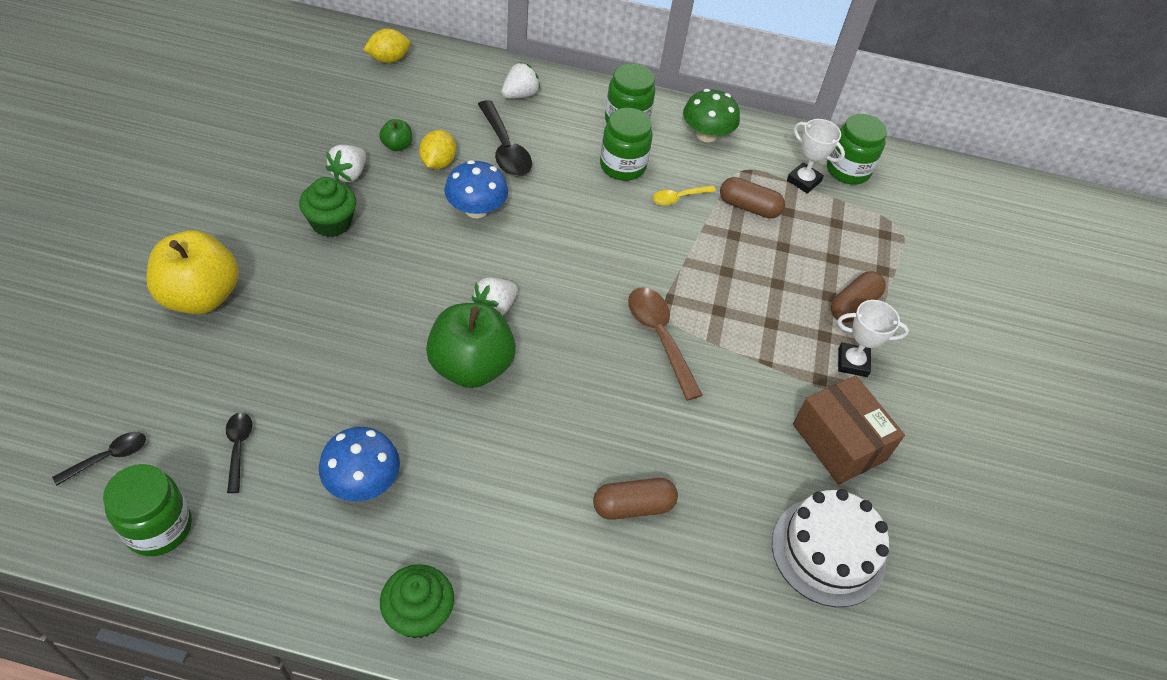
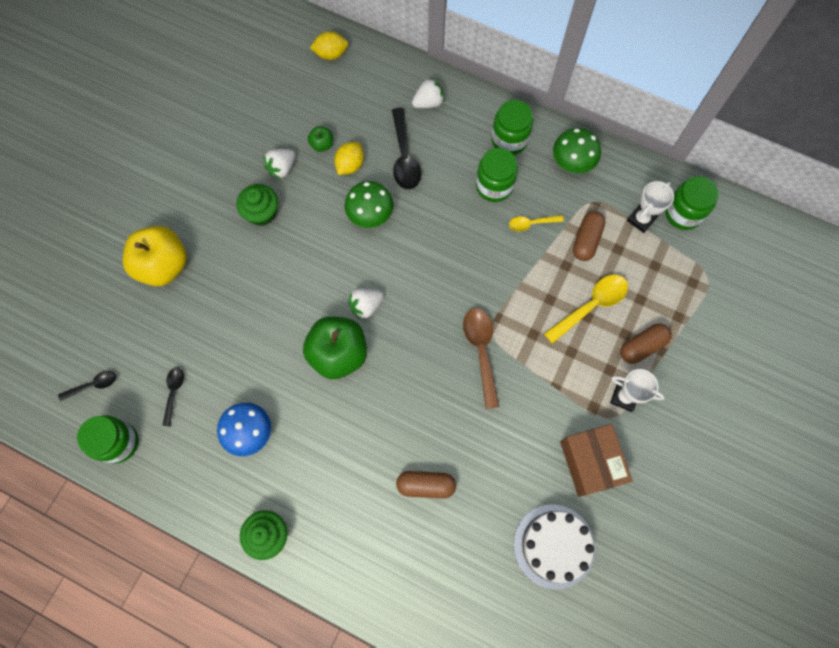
camera: 20 degrees right, 20 degrees up
blue mushroom [444,160,508,218] -> green mushroom [345,181,394,228]
brown capsule [720,177,785,219] -> brown capsule turned 75 degrees clockwise [573,211,606,261]
white trophy [787,119,845,194] -> white trophy turned 75 degrees clockwise [627,181,674,233]
none -> yellow spoon [544,275,628,344]

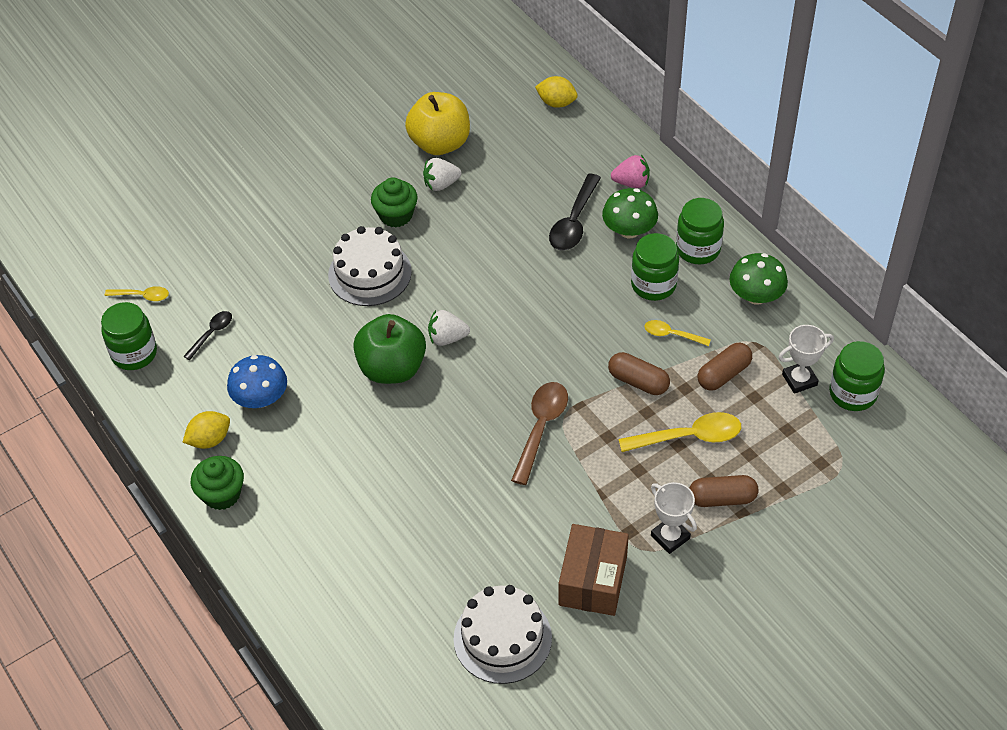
camera: 30 degrees right, 20 degrees down
black spoon [58,371,116,401] -> yellow spoon [105,286,169,301]
yellow apple [123,226,187,286] -> yellow apple moved to [405,92,470,155]
green apple [308,126,333,152] -> none
yellow lemon [334,142,364,175] -> yellow lemon moved to [182,411,230,449]
green mushroom [345,181,394,228] -> green mushroom moved to [602,188,658,238]
brown capsule [396,471,456,499] -> brown capsule moved to [608,352,670,395]
white strawberry [412,78,445,108] -> pink strawberry [611,155,650,188]
none -> white cake [328,226,412,306]

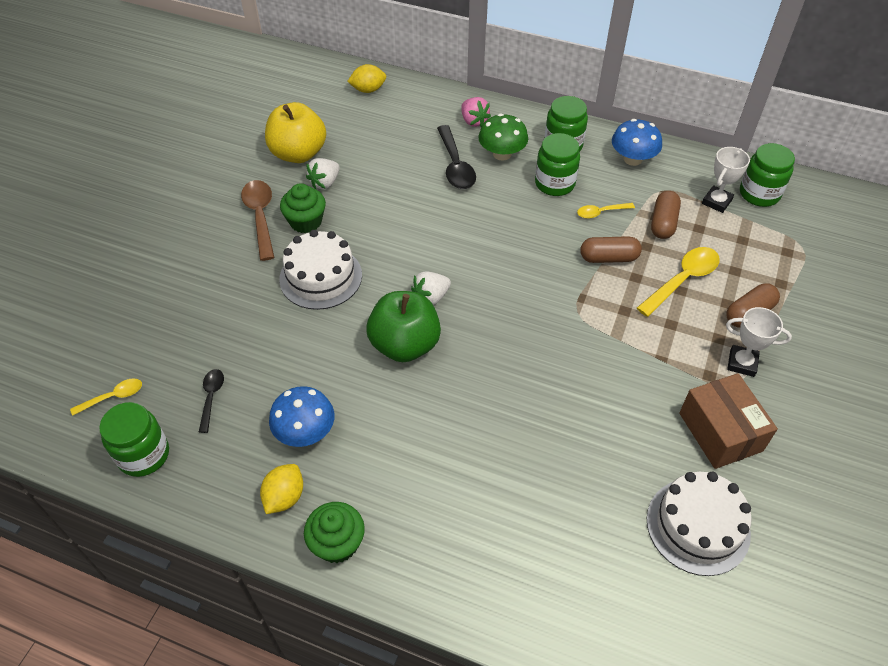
camera: 35 degrees left, 0 degrees up
brown spoon [511,382,568,485] -> brown spoon moved to [241,180,275,261]
pink strawberry [611,155,650,188] -> pink strawberry turned 90 degrees clockwise [461,97,491,127]
green mushroom [729,253,788,305] -> blue mushroom [612,119,662,166]

